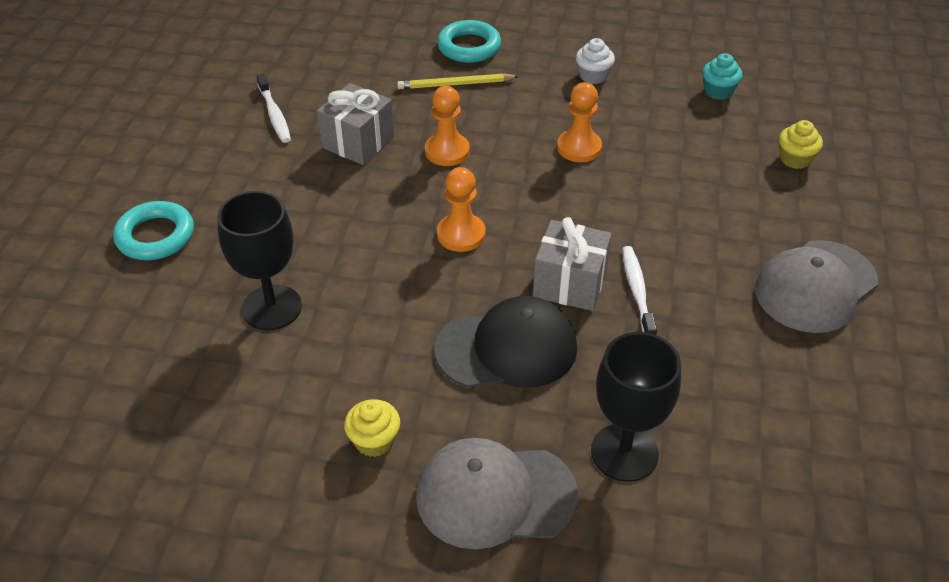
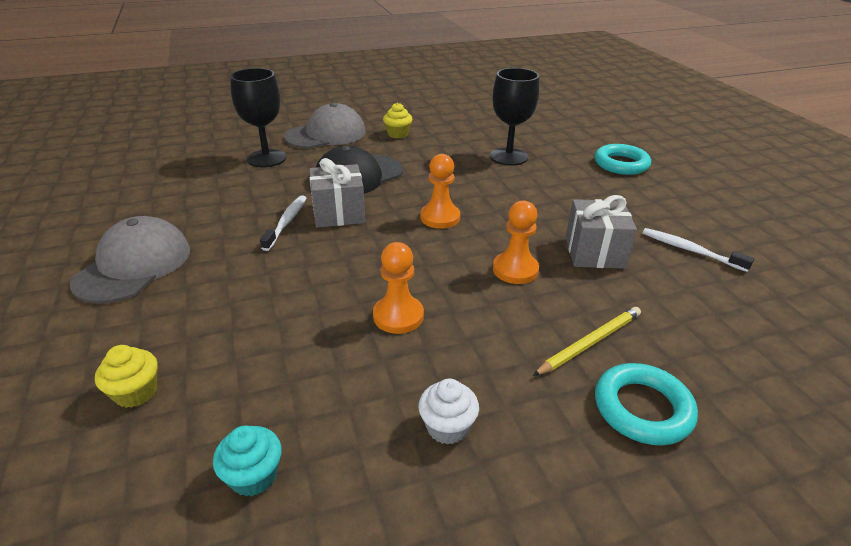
camera: 150 degrees right, 10 degrees down
white toothbrush [622,246,657,335] -> white toothbrush turned 135 degrees counterclockwise [260,195,306,251]

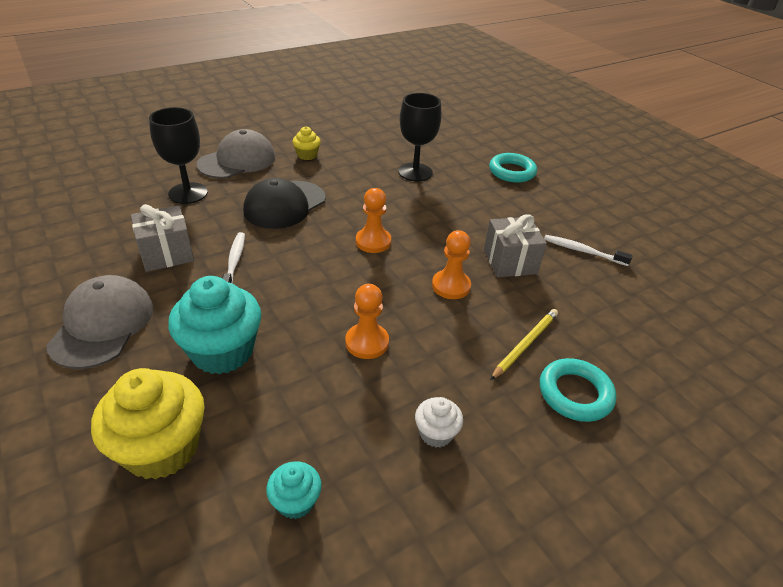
camera: 15 degrees left, 5 degrees up
yellow cupcake [95,345,158,408] -> yellow cupcake [91,368,205,480], size x2.01
grey gift [309,158,366,228] -> grey gift moved to [131,204,194,272]
none -> turquoise cupcake [168,276,261,374]

